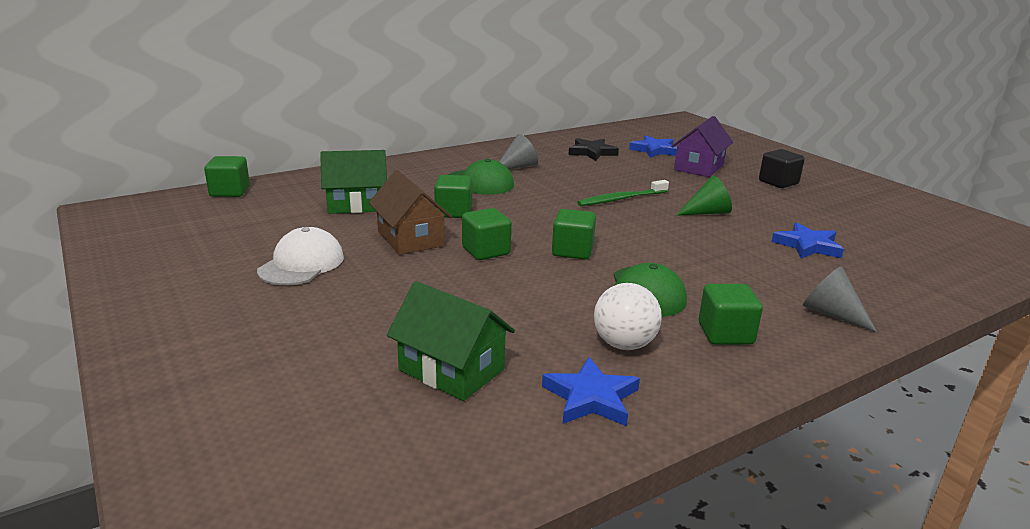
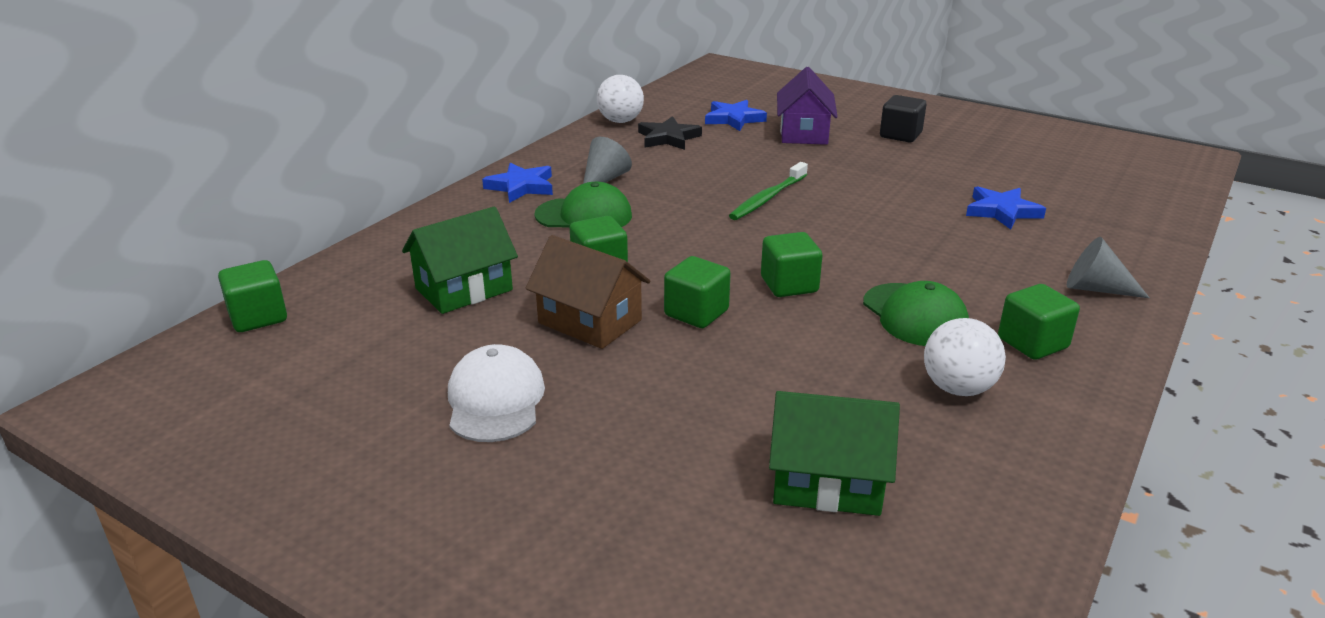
camera: 25 degrees left, 5 degrees up
blue star [542,357,640,426] -> blue star moved to [482,163,553,203]
green cone [676,176,732,216] -> none
none -> white ball [597,75,644,123]

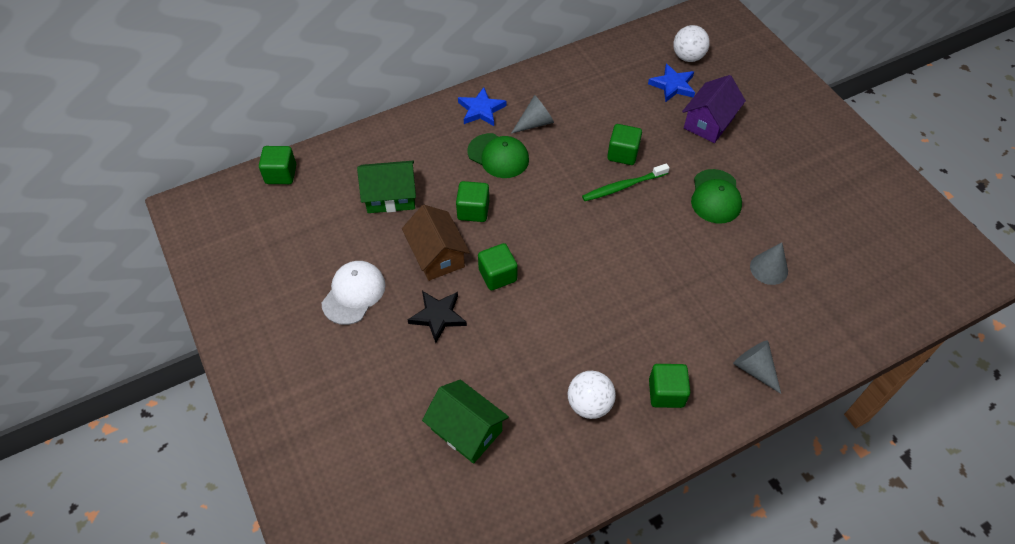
camera: 30 degrees right, 25 degrees up
white ball [597,75,644,123] -> white ball moved to [673,25,710,62]
black star [638,116,702,150] -> black star moved to [408,291,467,343]
green cube [761,232,823,297] -> green cube moved to [607,124,642,165]
green cap [863,281,969,346] -> green cap moved to [691,169,742,224]
black cube [880,95,926,142] -> none
blue star [966,186,1046,230] -> grey cone [750,242,788,285]

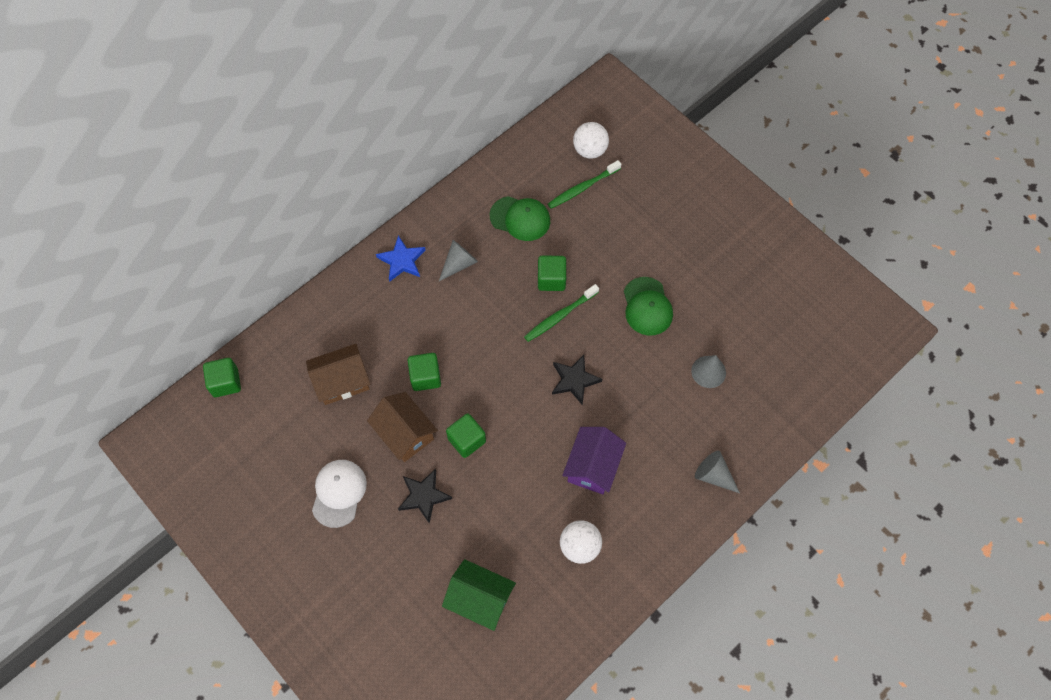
camera: 15 degrees left, 10 degrees up
green house [357,161,416,213] -> brown house [306,344,370,405]
green cap [467,133,529,178] -> green cap moved to [490,196,550,241]
blue star [648,64,695,102] -> green toothbrush [548,160,621,209]
green cube [649,364,690,408] -> none
purple house [682,75,746,143] -> purple house moved to [562,427,626,494]
none -> black star [552,355,602,405]

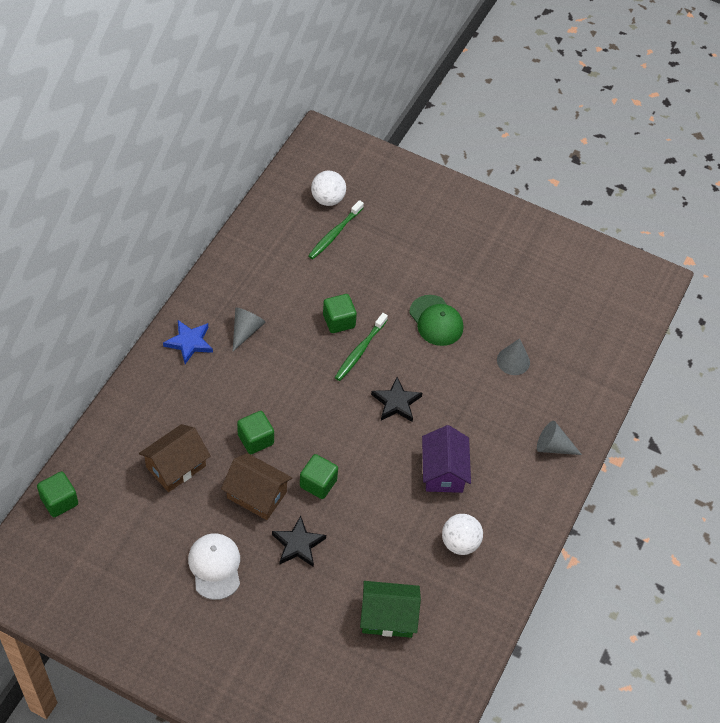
camera: 25 degrees left, 10 degrees down
green cap [490,196,550,241] -> none

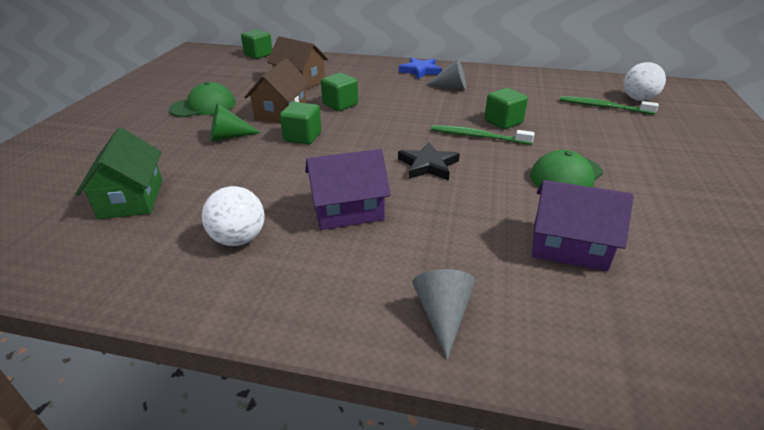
camera: 80 degrees right, 20 degrees down
white cap [188,533,240,600] -> green cap [169,82,236,117]
black star [272,516,326,567] -> green cone [210,103,261,142]
grey cone [497,338,530,375] -> purple house [532,180,634,271]

